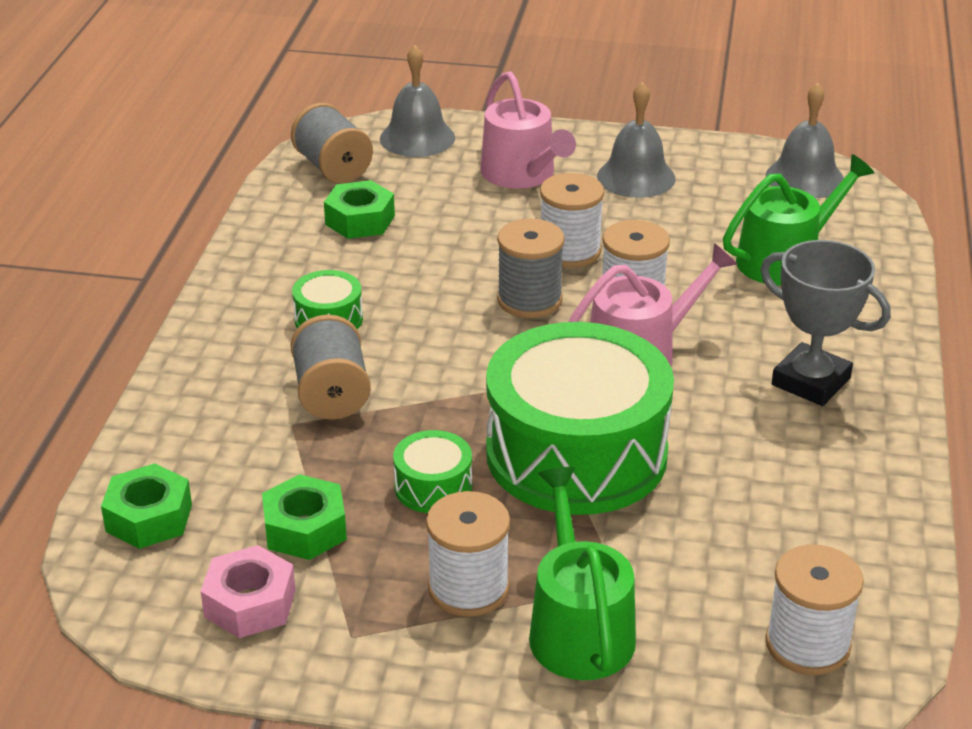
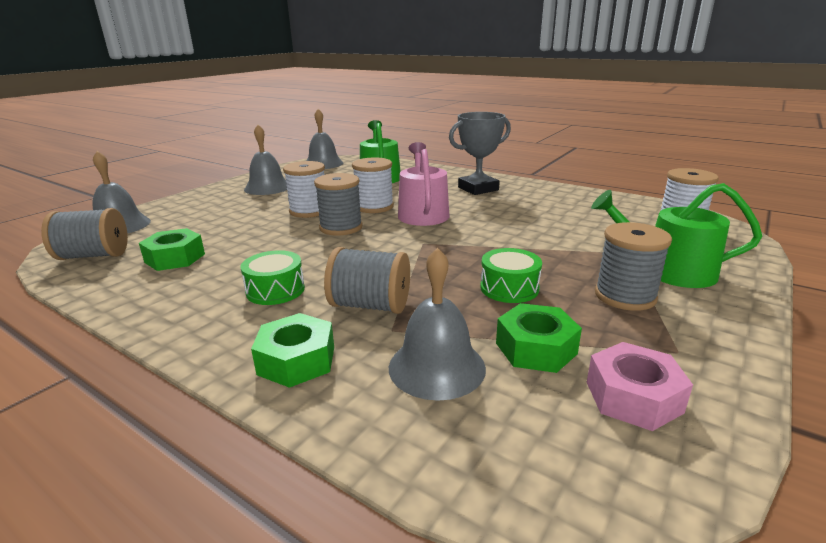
camera: 65 degrees left, 10 degrees down
green nut [101,463,192,549] -> green nut moved to [251,313,334,388]
white spool [426,491,510,617] -> grey spool [595,222,672,311]
pink watering can [480,71,576,189] -> none
green drum [486,322,674,515] -> none
none -> grey bell [389,247,486,401]

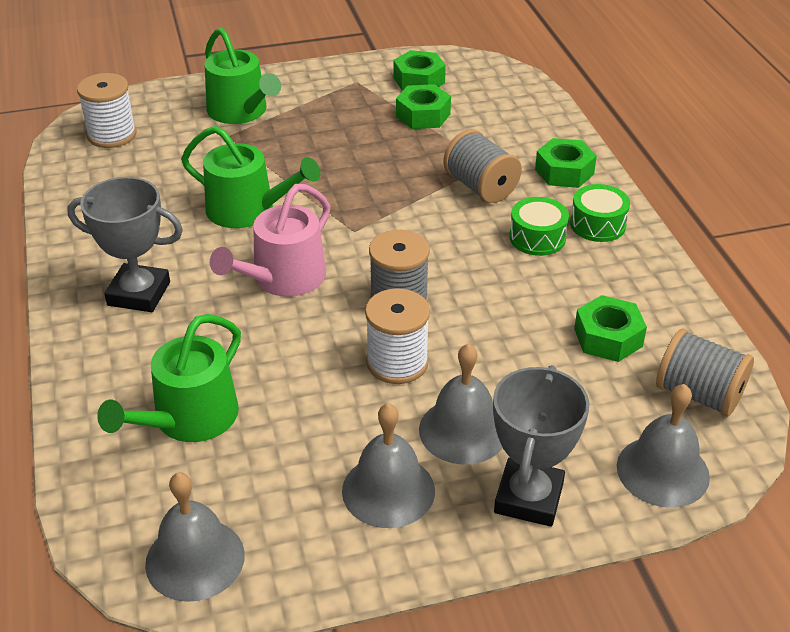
camera: 140 degrees left, 15 degrees up
white spool [352,157,394,213] -> none
grey bell [389,247,486,401] -> grey bell moved to [419,344,503,465]
green drum [480,248,542,303] -> green drum moved to [570,184,630,242]
pink nut [587,342,693,431] -> green nut [393,50,446,91]
grey spool [595,222,672,311] -> none
none -> green watering can [181,126,320,228]
none -> grey trophy [493,365,590,527]

